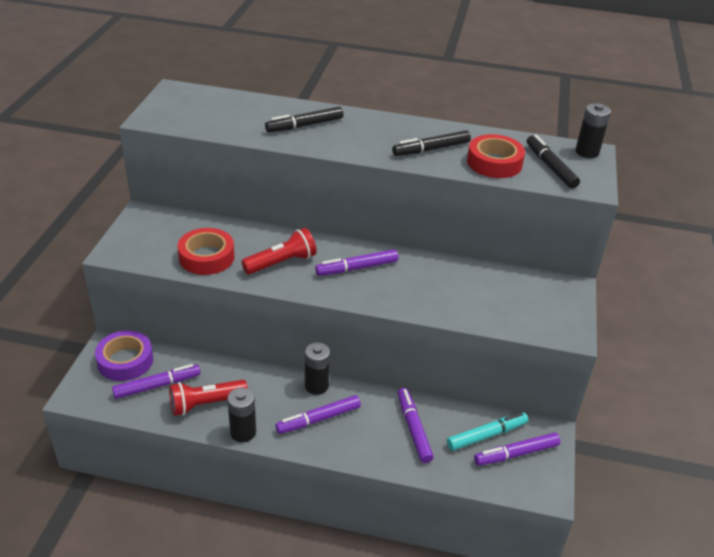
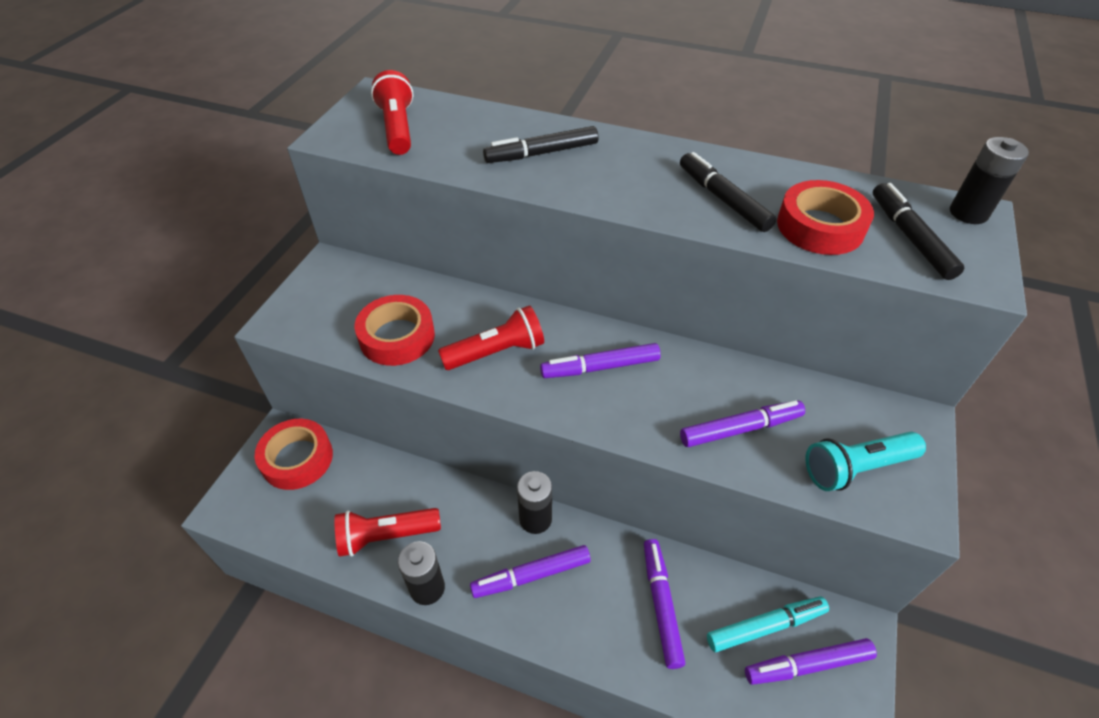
camera: 10 degrees right, 10 degrees up
purple tape [95,330,153,381] -> red tape [255,419,333,490]
purple marker [112,364,201,399] -> purple marker moved to [680,401,805,447]
black marker [392,130,471,156] -> black marker turned 75 degrees clockwise [680,152,776,232]
none -> red flashlight [371,70,413,155]
none -> turquoise flashlight [805,432,926,491]

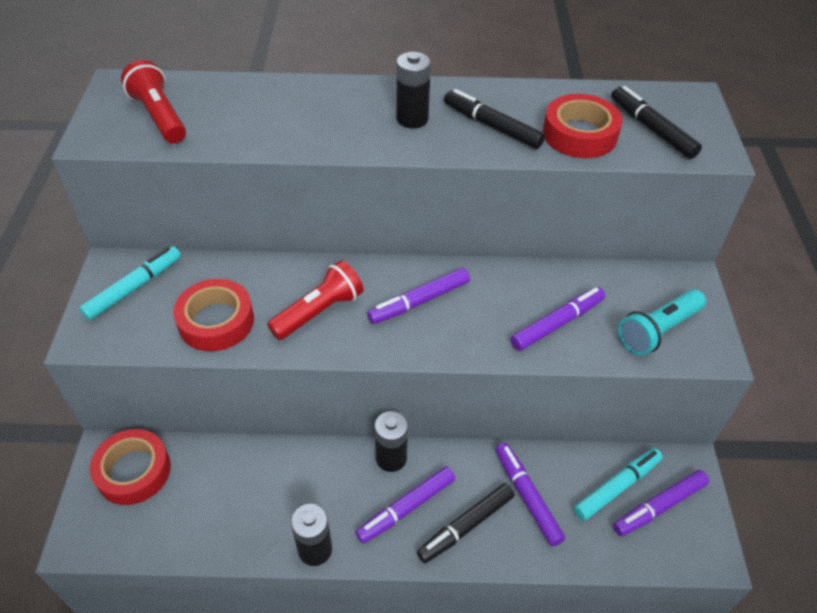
camera: 20 degrees left, 0 degrees up
red flashlight [334,508,441,557] -> none
black marker [483,126,598,163] -> black marker moved to [417,483,514,563]
black battery [950,137,1029,224] -> black battery moved to [396,52,431,128]
none -> turquoise marker [79,246,181,320]

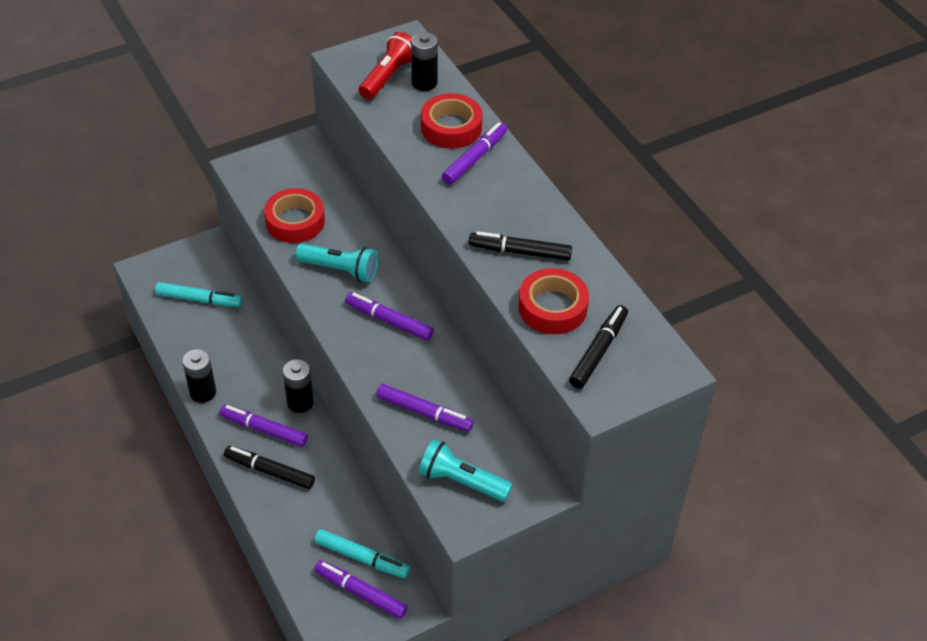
camera: 60 degrees right, 0 degrees up
turquoise marker [79,246,181,320] -> turquoise marker moved to [155,282,242,307]
red tape [90,429,171,505] -> red tape moved to [421,93,483,149]
red flashlight [267,260,364,340] -> turquoise flashlight [295,243,378,282]
black battery [396,52,431,128] -> black battery moved to [411,32,438,91]
black marker [444,89,545,149] -> black marker turned 90 degrees counterclockwise [469,231,572,261]
purple marker [496,443,565,547] -> purple marker moved to [442,122,507,185]

